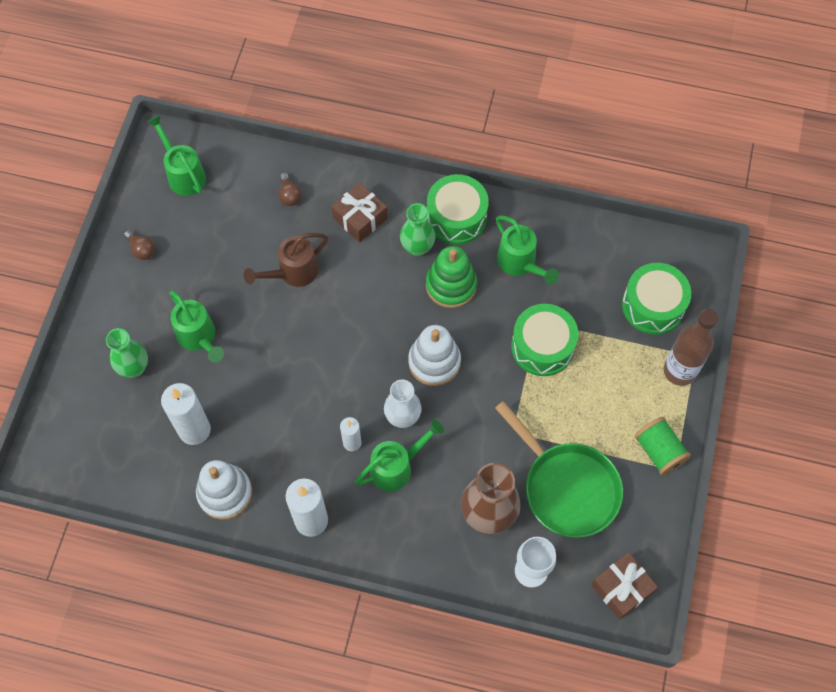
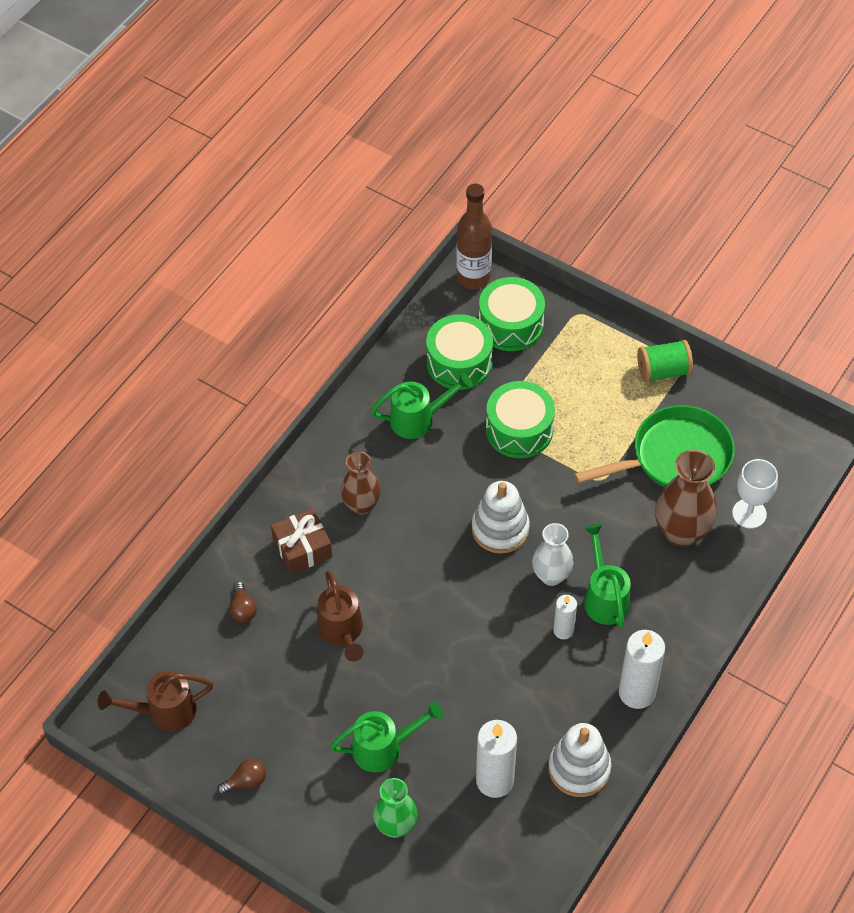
camera: 70 degrees left, 10 degrees down
green watering can [147,115,206,196] -> brown watering can [98,671,213,731]
brown light bulb [278,173,302,206] -> brown light bulb turned 75 degrees clockwise [229,582,257,623]
green vase [400,203,435,256] -> brown vase [341,451,381,515]
green stacking toy [426,246,477,308] -> none
green drum [427,174,489,245] -> green drum moved to [426,314,493,390]
brown gift [591,552,658,620] -> none
brown bottle [664,309,718,386] -> brown bottle moved to [456,184,492,289]

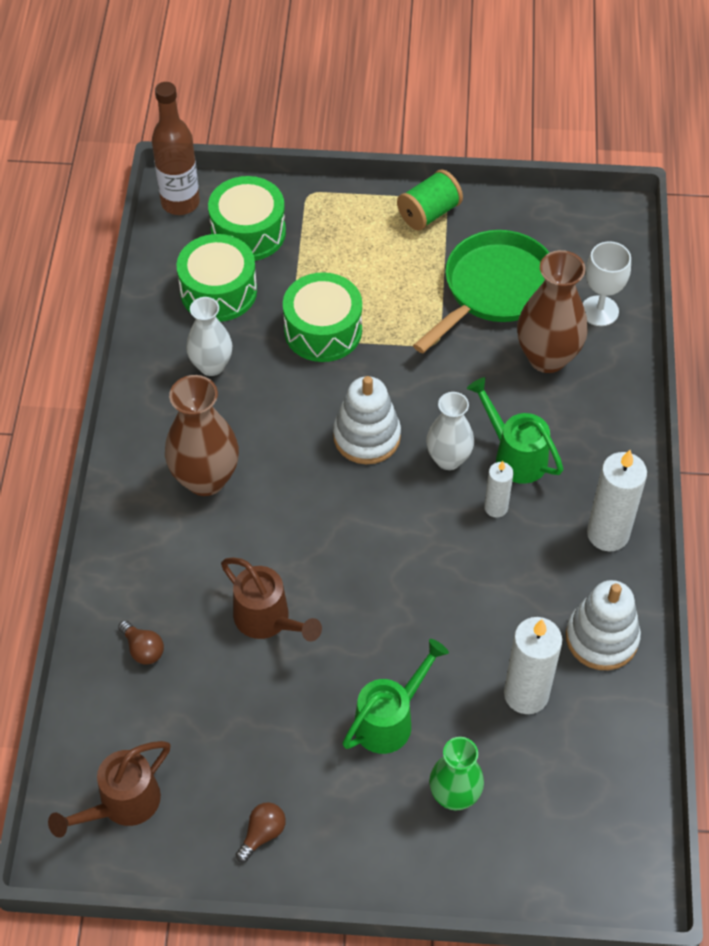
camera: 30 degrees left, 0 degrees up
brown gift [271,508,332,574] -> none
brown vase [341,451,381,515] -> brown vase [165,375,239,496], size x1.52
green watering can [371,372,473,439] -> white vase [186,297,233,376]

